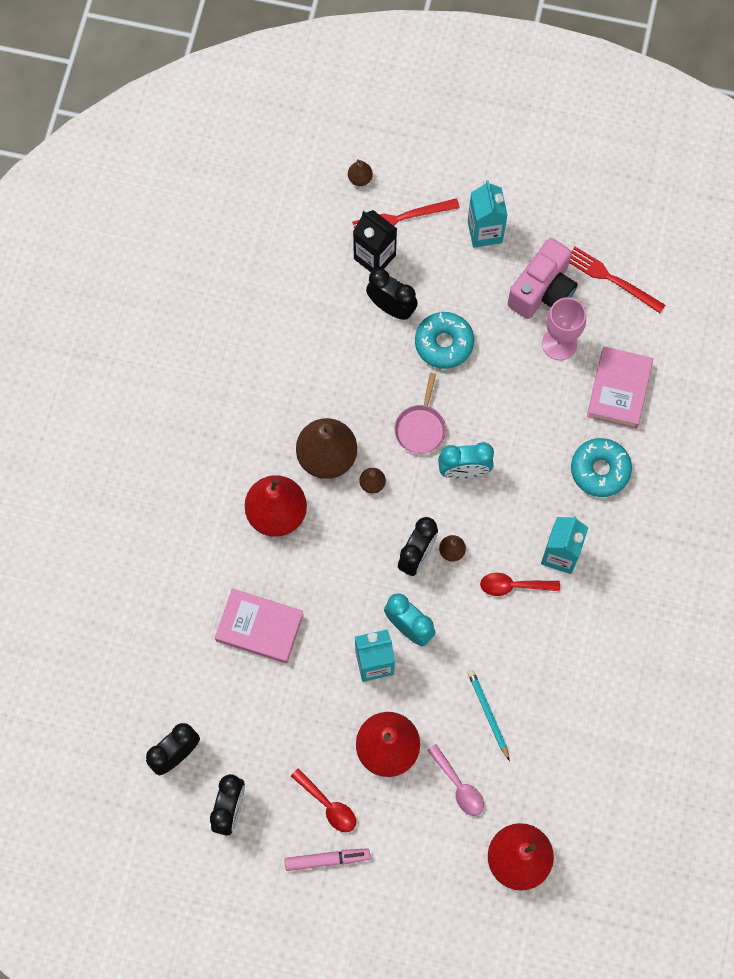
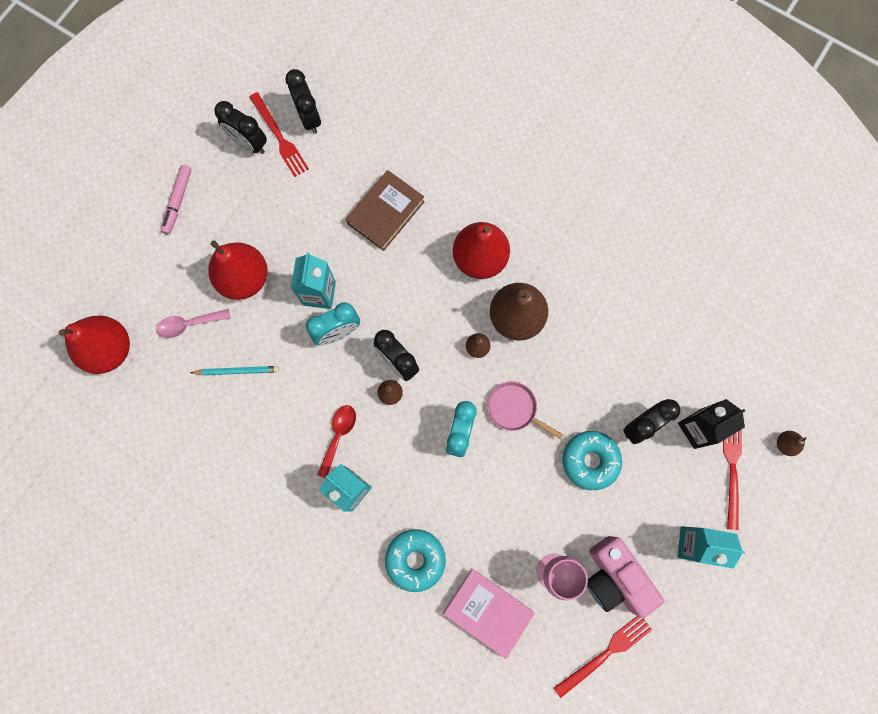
camera: 110 degrees right, 5 degrees up
pink book [215,589,304,664] -> brown book [346,170,424,251]
red spoon [291,768,356,832] -> none
none -> red fork [249,92,309,177]

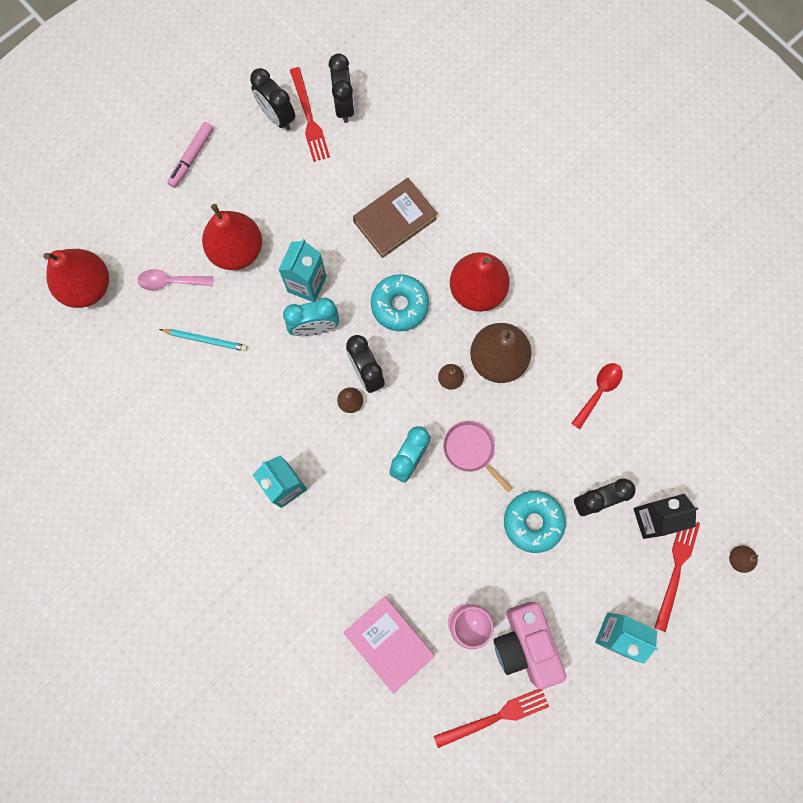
camera: 15 degrees right, 0 degrees up
red spoon [317,405,356,478] -> red spoon moved to [571,363,623,429]
turquoise donut [385,529,446,592] -> turquoise donut moved to [371,274,429,331]

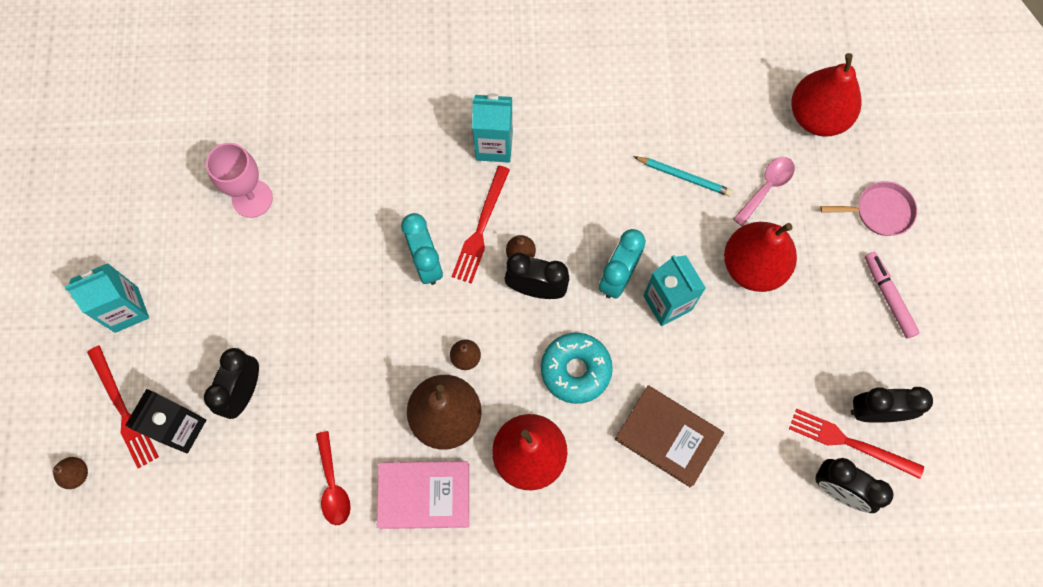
camera: 130 degrees right, 5 degrees down
turquoise pencil [159,329,248,351] -> turquoise pencil turned 120 degrees counterclockwise [633,156,732,196]
pink book [344,596,435,693] -> pink book moved to [377,461,469,529]
brown book [353,178,438,258] -> brown book turned 60 degrees counterclockwise [615,385,724,487]
red fork [434,689,549,748] -> red fork moved to [452,166,510,284]
pink pan [443,421,513,493] -> pink pan moved to [820,181,917,236]
pink camera [494,602,566,689] -> none
turquoise donut [504,491,566,553] -> none

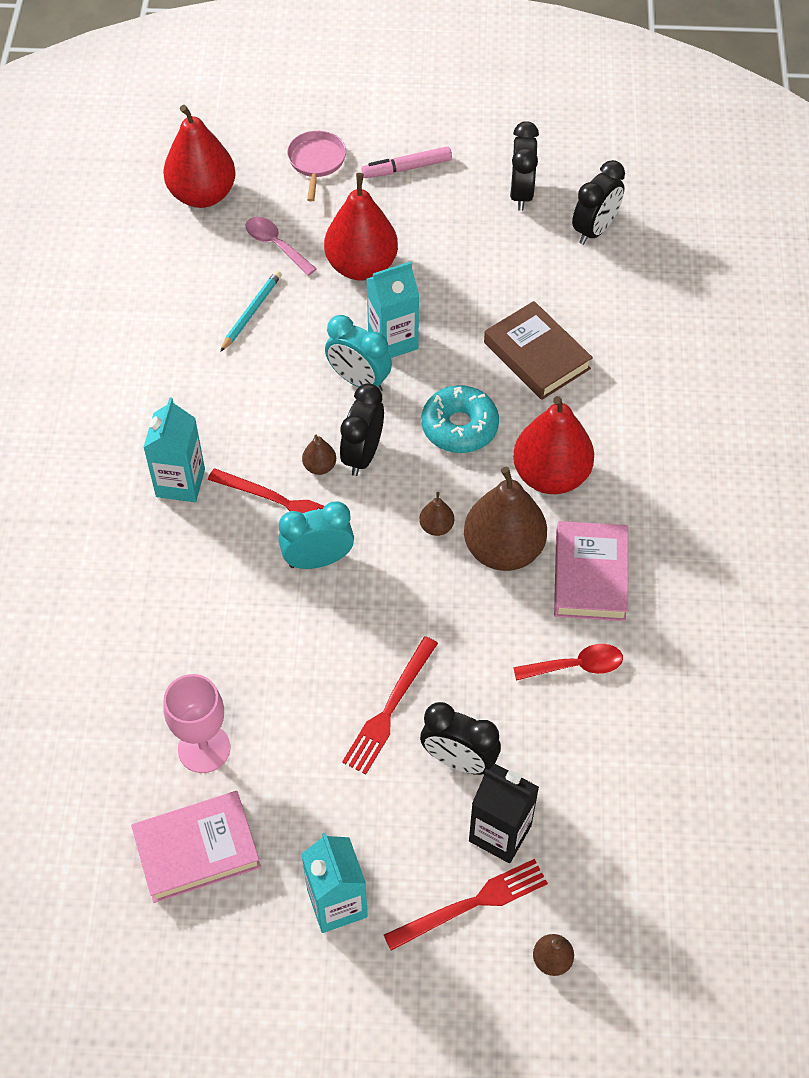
camera: 85 degrees left, 15 degrees down
brown book [615,385,724,487] -> brown book turned 75 degrees counterclockwise [484,301,593,400]
red fork [789,409,924,479] -> red fork moved to [342,636,438,774]
none -> pink book [131,791,261,903]

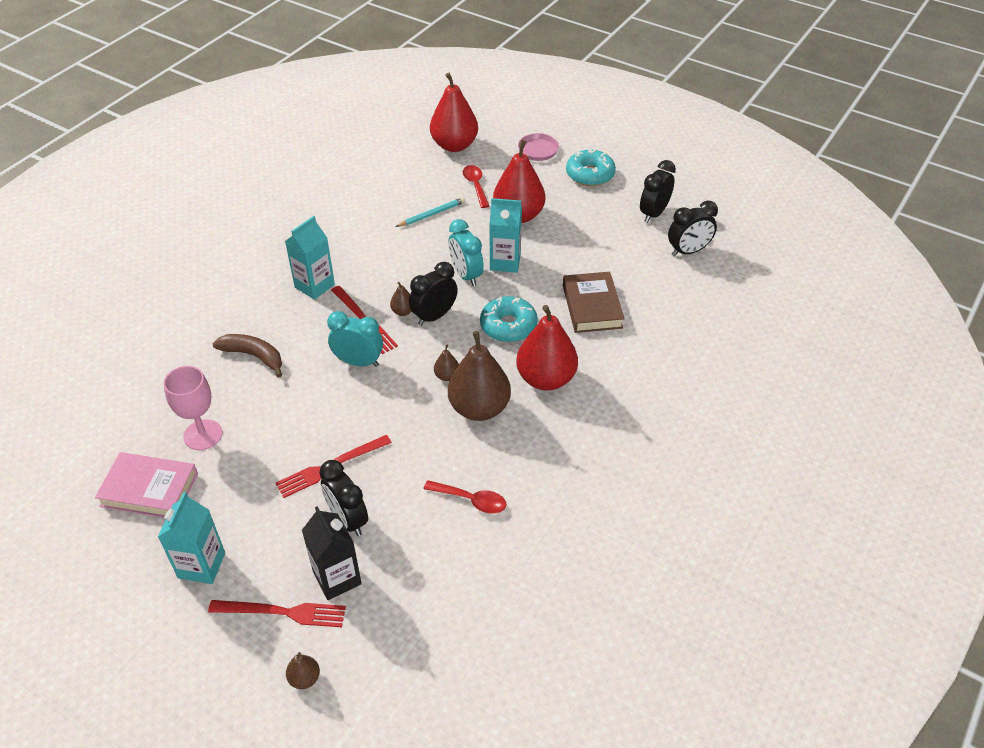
camera: 30 degrees right, 10 degrees down
pink spoon [245,217,317,276] -> red spoon [463,165,489,208]
pink marker [362,146,452,178] -> turquoise donut [566,149,616,186]
pink book [554,521,628,621] -> none
none -> brown banana [212,334,282,378]

